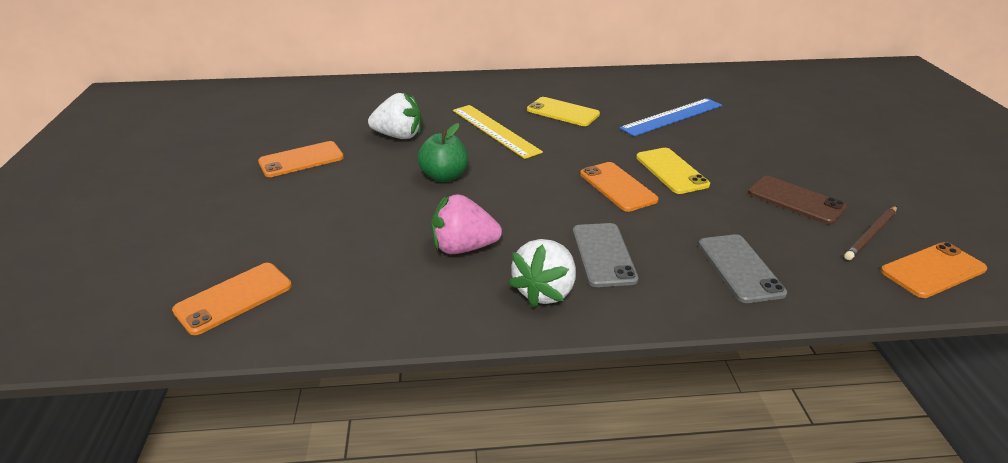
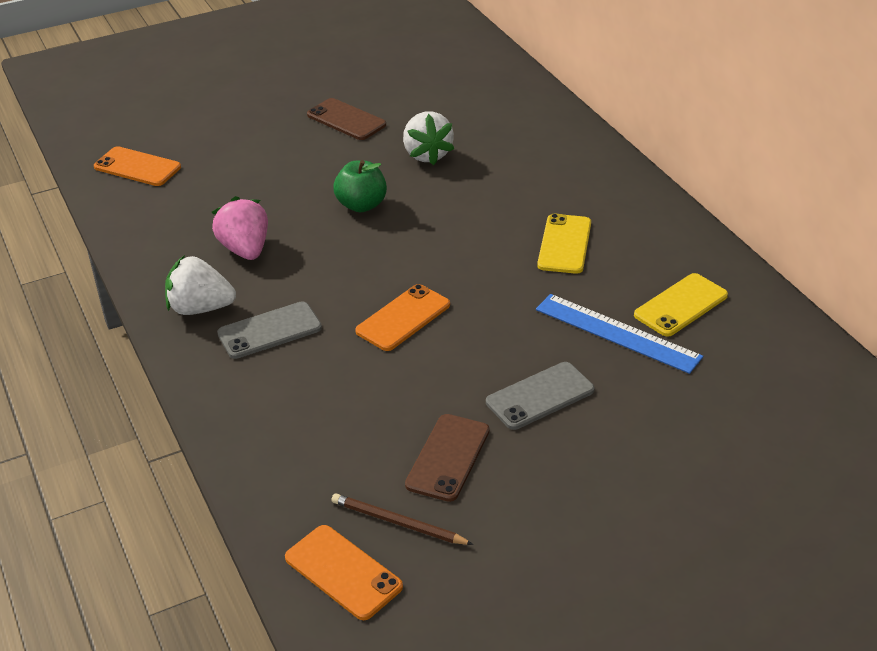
camera: 70 degrees right, 5 degrees up
orange phone [258,141,344,177] -> brown phone [307,98,386,140]
yellow ruler [453,105,543,159] -> none
yellow phone [636,148,710,194] -> yellow phone moved to [634,273,728,337]
grey phone [698,234,787,303] -> grey phone moved to [486,362,595,430]

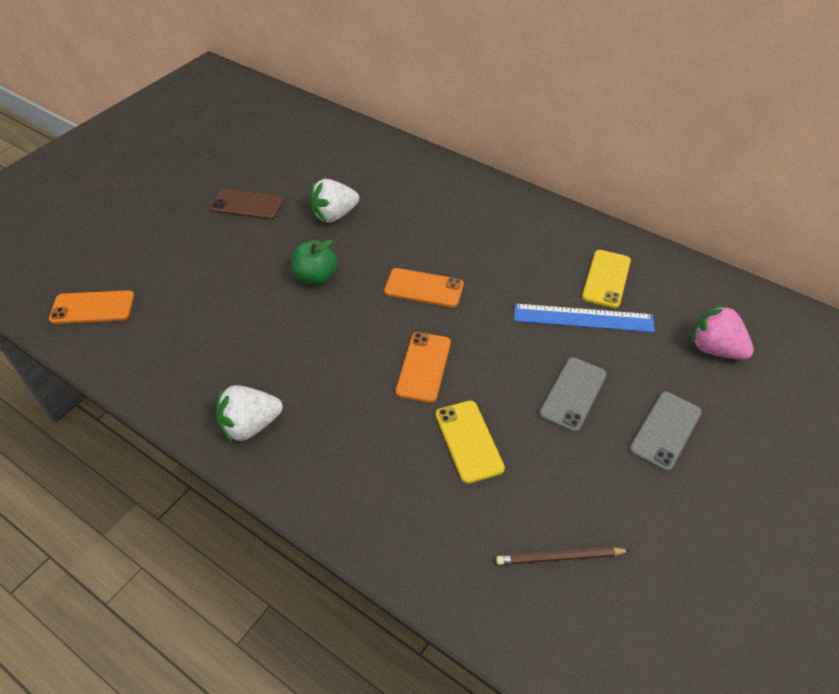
camera: 30 degrees left, 10 degrees up
pink strawberry [212,196,268,260] -> pink strawberry moved to [691,304,754,360]
grey phone [217,301,322,359] -> grey phone moved to [629,392,702,471]
orange phone [285,525,403,620] -> orange phone moved to [384,268,464,307]
white strawberry [403,112,454,165] -> white strawberry turned 105 degrees clockwise [309,179,359,223]
brown phone [405,414,490,502] -> none
yellow phone [537,214,591,274] -> yellow phone moved to [436,401,505,484]

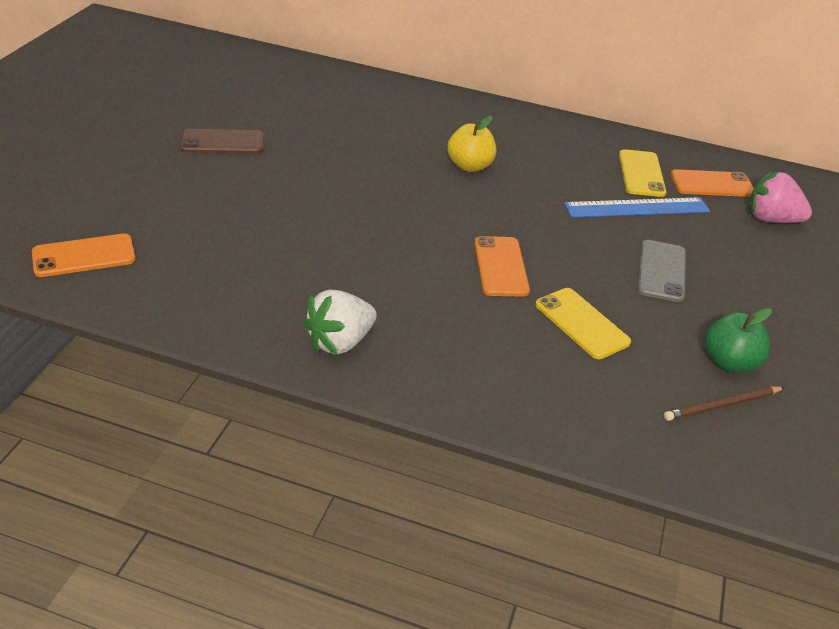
camera: 20 degrees left, 10 degrees down
green apple [291,240,338,285] -> green apple moved to [705,308,772,373]
white strawberry [309,179,359,223] -> none
orange phone [384,268,464,307] -> orange phone moved to [670,169,754,197]
grey phone [629,392,702,471] -> none
none -> yellow apple [447,116,496,172]

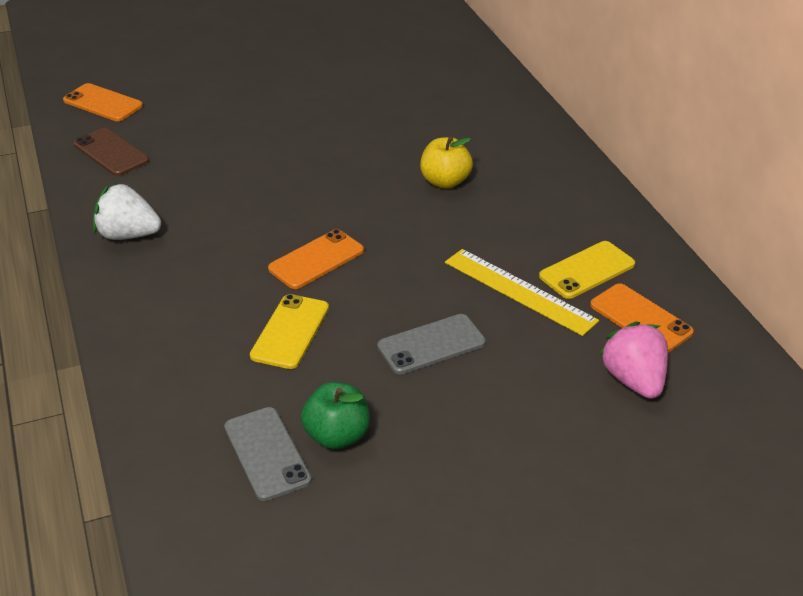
camera: 55 degrees right, 0 degrees up
brown phone [180,129,264,154] -> brown phone moved to [74,128,149,176]
blue ruler [564,197,710,218] -> yellow ruler [445,249,599,336]
brown pencil [664,386,785,421] -> grey phone [224,407,312,501]

